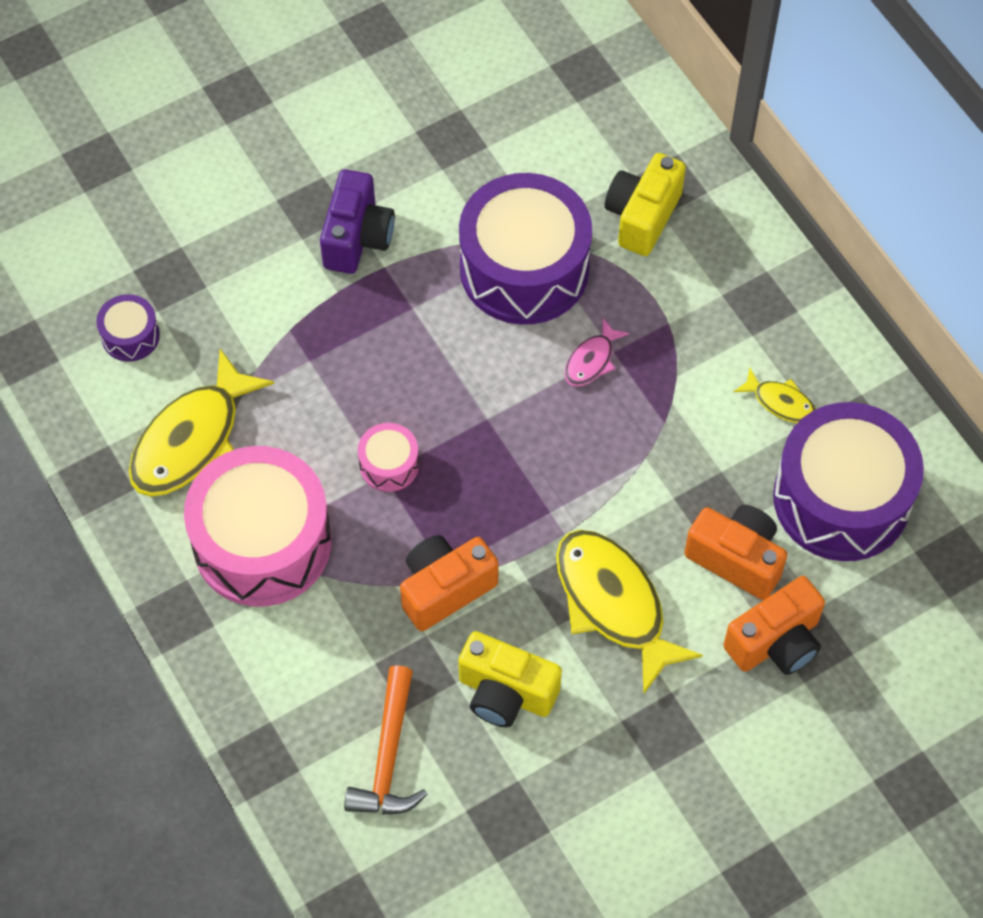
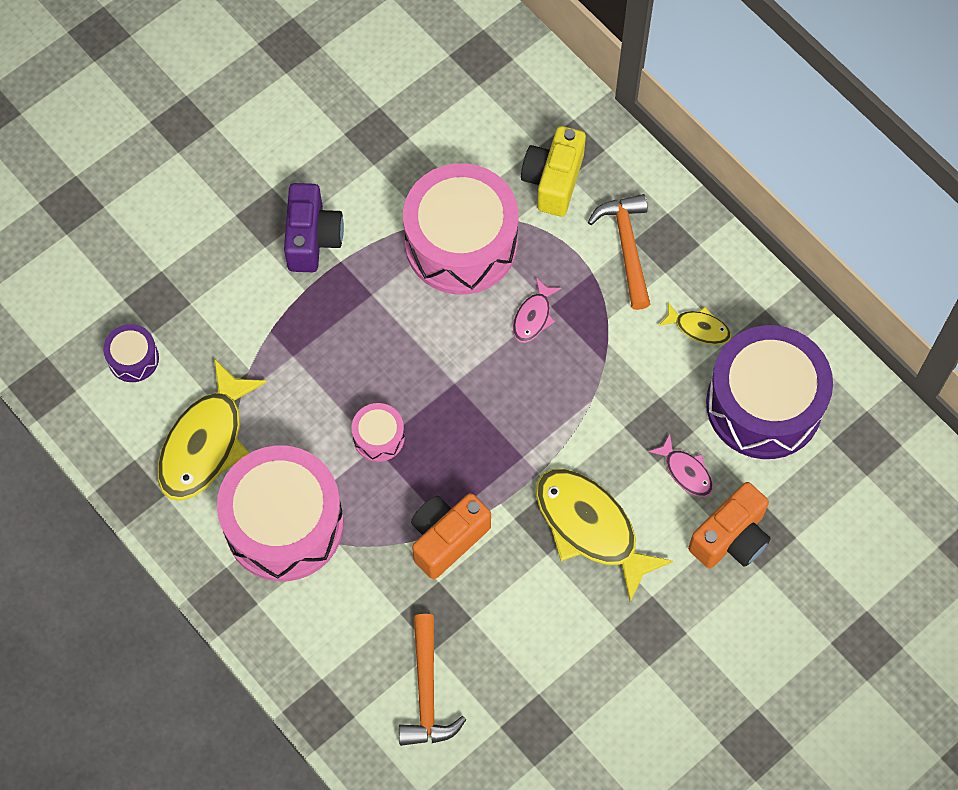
camera: 10 degrees left, 5 degrees up
yellow camera [458,631,562,727] -> none
purple drum [459,173,592,325] -> pink drum [403,163,519,295]
orange camera [684,505,787,600] -> pink fish [649,434,713,497]
none -> orange hammer [588,194,650,310]

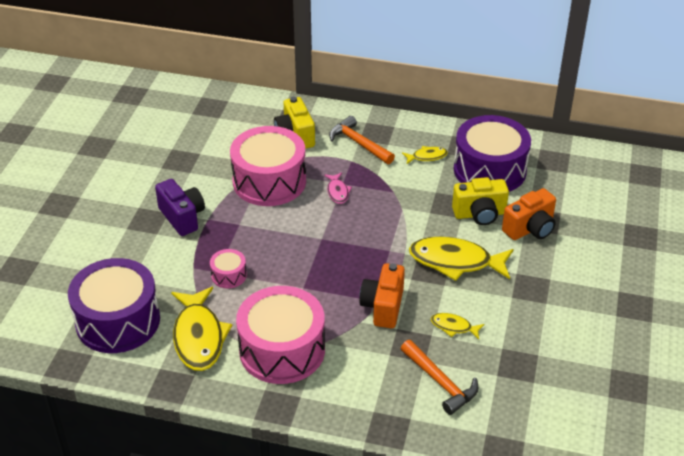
camera: 35 degrees left, 25 degrees down
purple drum [103,324,159,382] -> purple drum [68,258,160,353], size x2.27
pink drum [352,403,405,462] -> pink drum moved to [210,249,247,288]
pink fish [649,434,713,497] -> yellow camera [452,177,509,225]
orange camera [688,482,771,568] -> orange camera turned 45 degrees clockwise [502,188,556,240]
none -> yellow fish [431,313,484,339]

